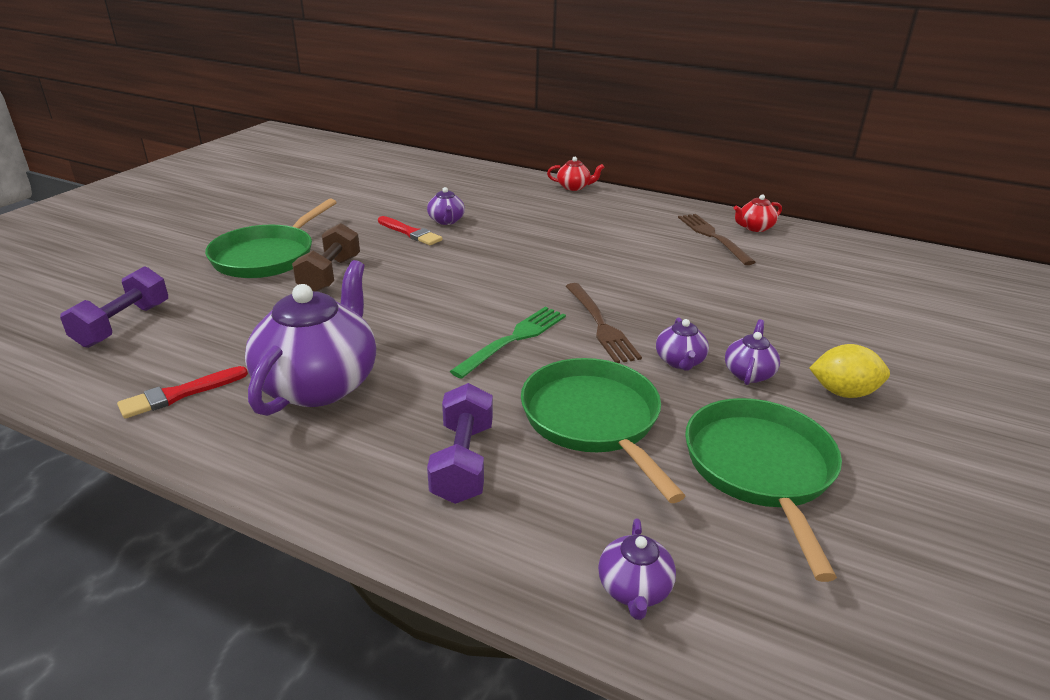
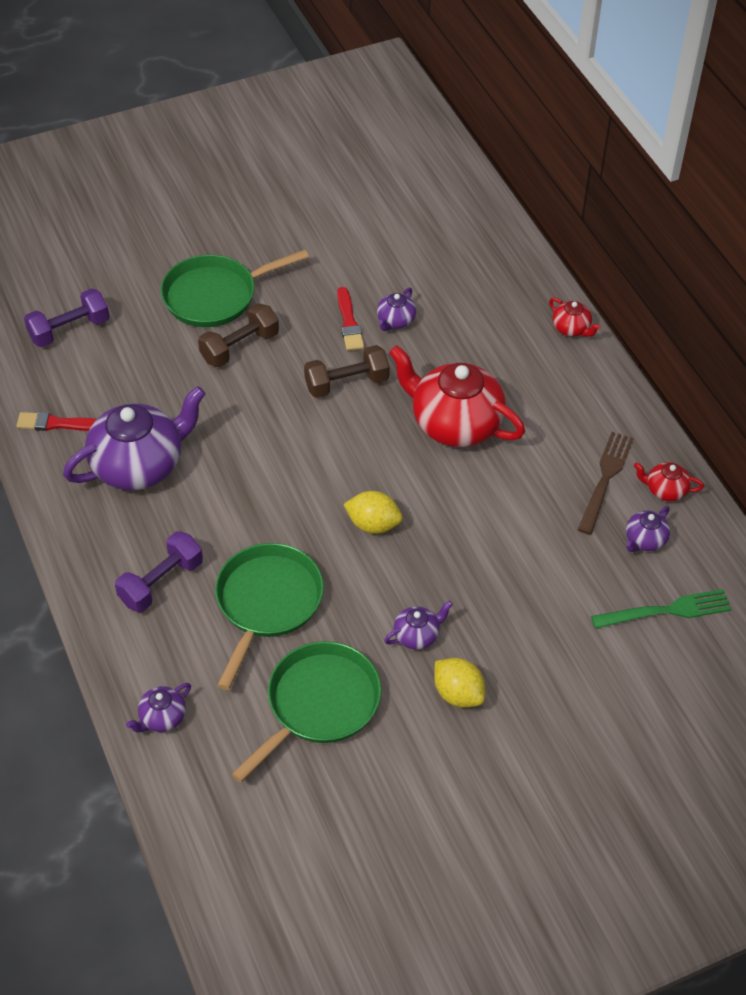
camera: 40 degrees right, 20 degrees up
green fork [450,307,566,379] -> green fork moved to [591,589,732,629]
brown fork [566,283,642,363] -> yellow lemon [343,491,402,534]
purple teapot [656,317,709,371] -> purple teapot moved to [626,506,670,552]
none -> brown dumbbell [304,345,390,398]
none -> red teapot [389,345,525,447]

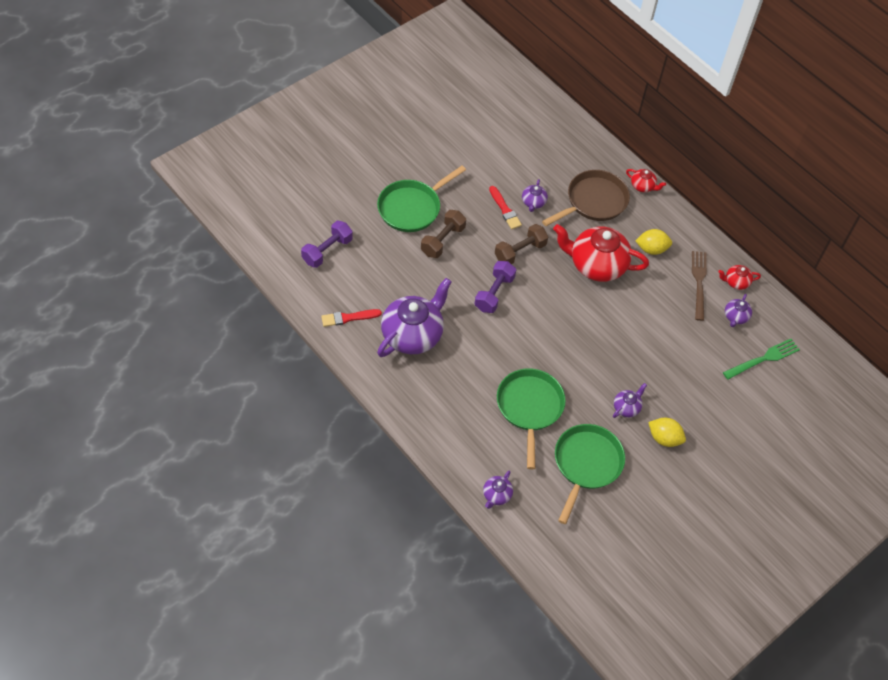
camera: 20 degrees left, 5 degrees up
purple dumbbell [115,531,203,612] -> purple dumbbell moved to [475,261,516,313]
yellow lemon [343,491,402,534] -> yellow lemon moved to [635,229,672,255]
none -> brown pan [542,170,630,226]

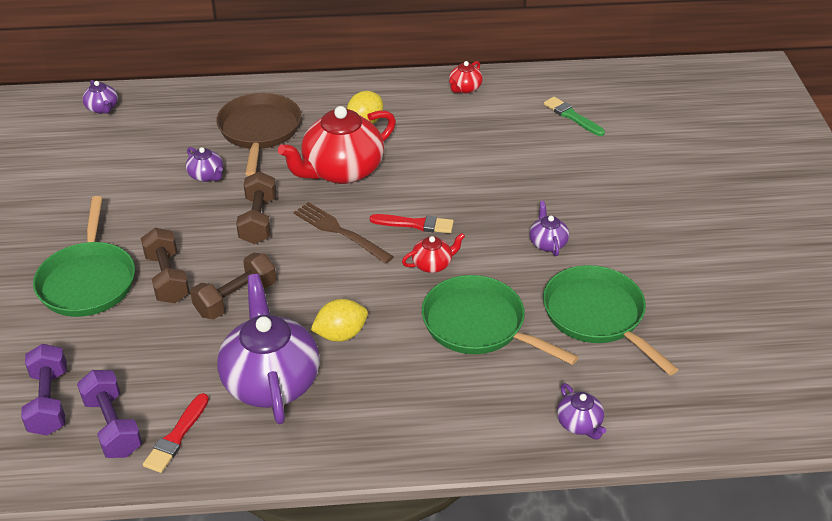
camera: 50 degrees left, 15 degrees down
purple dumbbell [475,261,516,313] -> purple dumbbell moved to [77,370,142,458]
red brush [489,186,522,229] -> red brush moved to [370,214,454,233]
red teapot [626,169,666,192] -> red teapot moved to [402,233,465,273]
yellow lemon [648,418,686,447] -> yellow lemon moved to [311,299,368,342]
brown fork [692,251,707,321] -> brown fork moved to [294,202,394,264]
green fork [723,339,800,380] -> green brush [544,97,605,136]
purple teapot [725,294,752,327] -> purple teapot moved to [82,80,118,114]
none -> brown dumbbell [190,253,276,320]

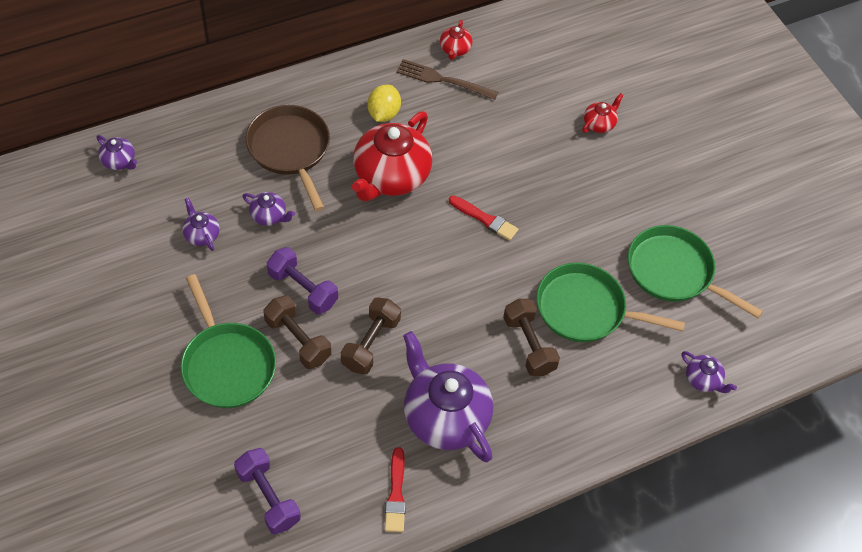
camera: 25 degrees left, 15 degrees up
purple dumbbell [77,370,142,458] -> purple dumbbell moved to [267,247,338,314]
brown dumbbell [236,171,277,244] -> brown dumbbell moved to [503,299,560,376]
brown fork [294,202,394,264] -> brown fork moved to [396,59,498,100]
yellow lemon [311,299,368,342] -> none
red brush [370,214,454,233] -> red brush turned 45 degrees clockwise [449,195,518,241]
red teapot [402,233,465,273] -> red teapot moved to [582,93,624,133]
purple teapot [529,201,569,256] -> purple teapot moved to [182,198,220,251]
green brush [544,97,605,136] -> none

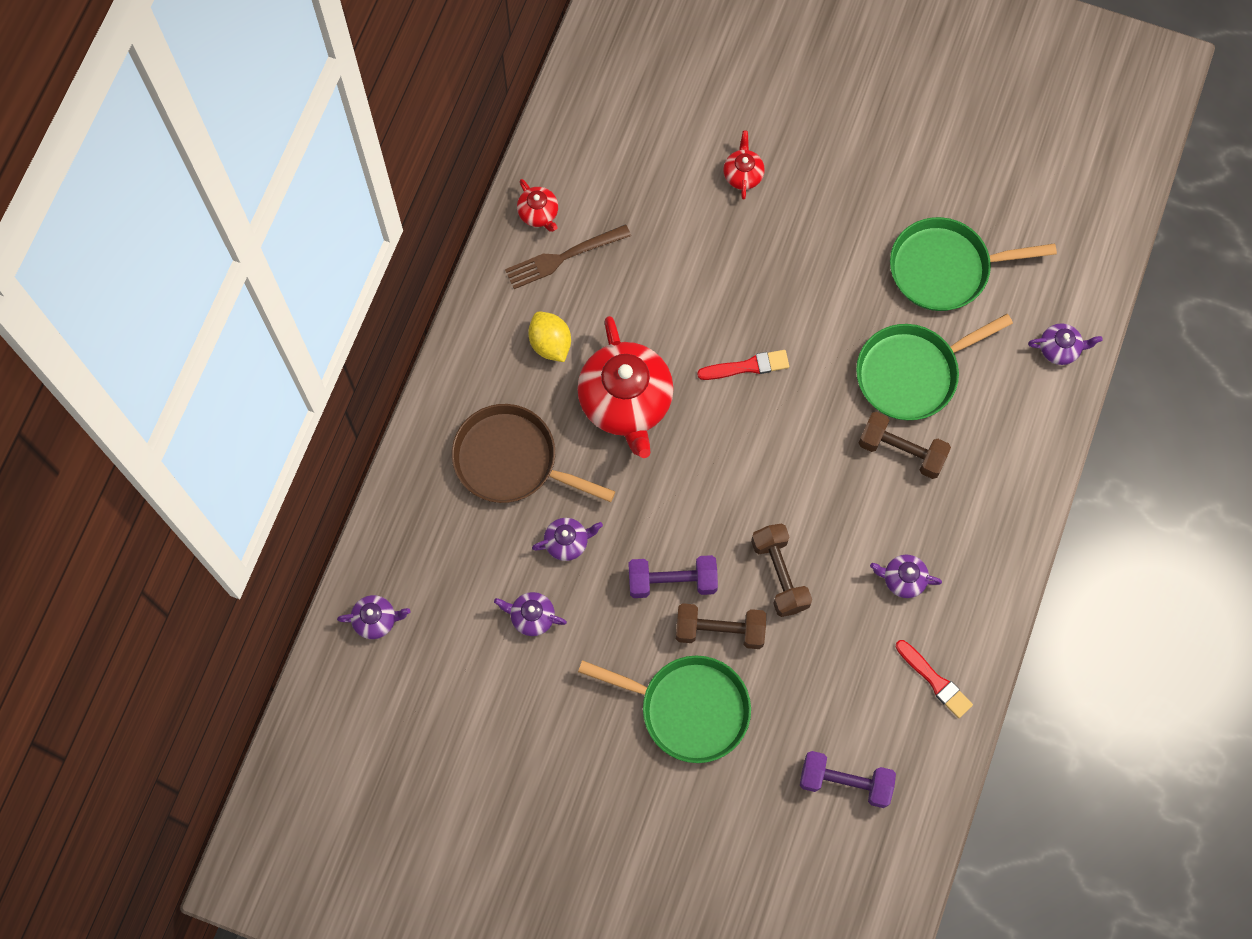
camera: 40 degrees left, 15 degrees up
purple teapot [403,331,493,462] -> purple teapot [870,555,942,598], size x0.45

